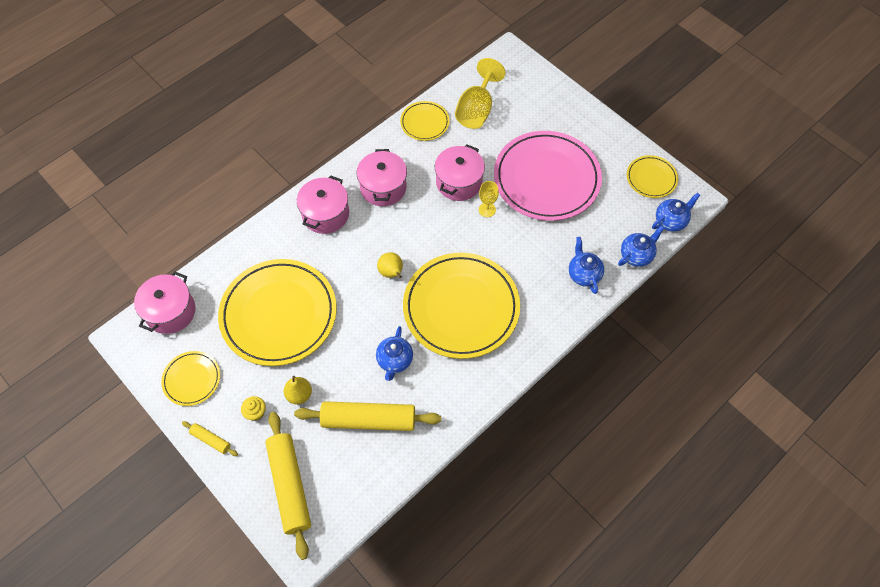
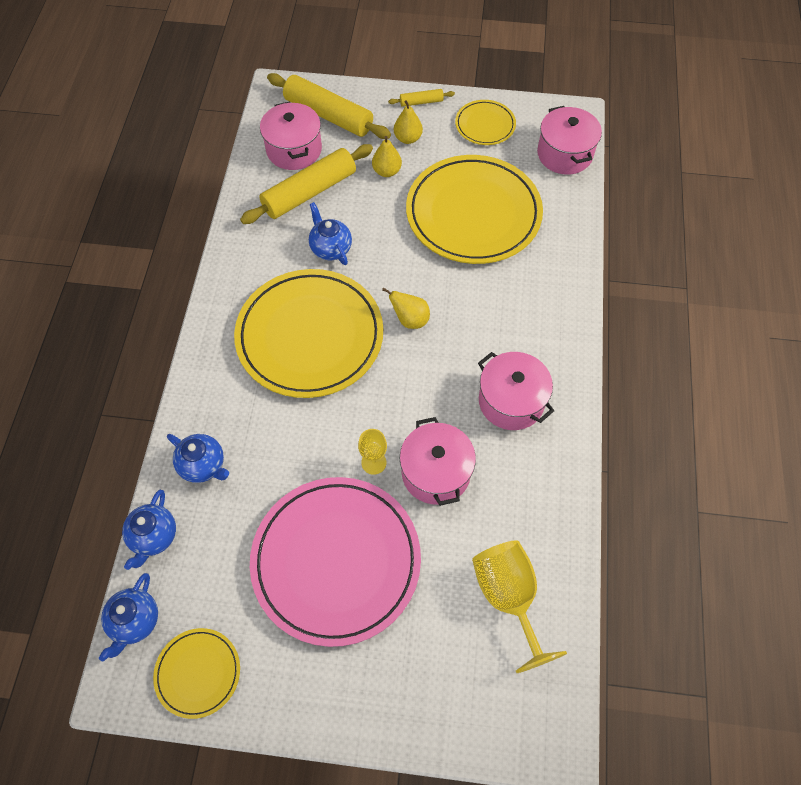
camera: 140 degrees right, 0 degrees up
yellow cupcake [241,396,266,421] -> yellow pear [394,100,423,144]
pink pot [297,175,349,234] -> pink pot moved to [260,101,322,170]
yellow plate [400,101,450,141] -> none

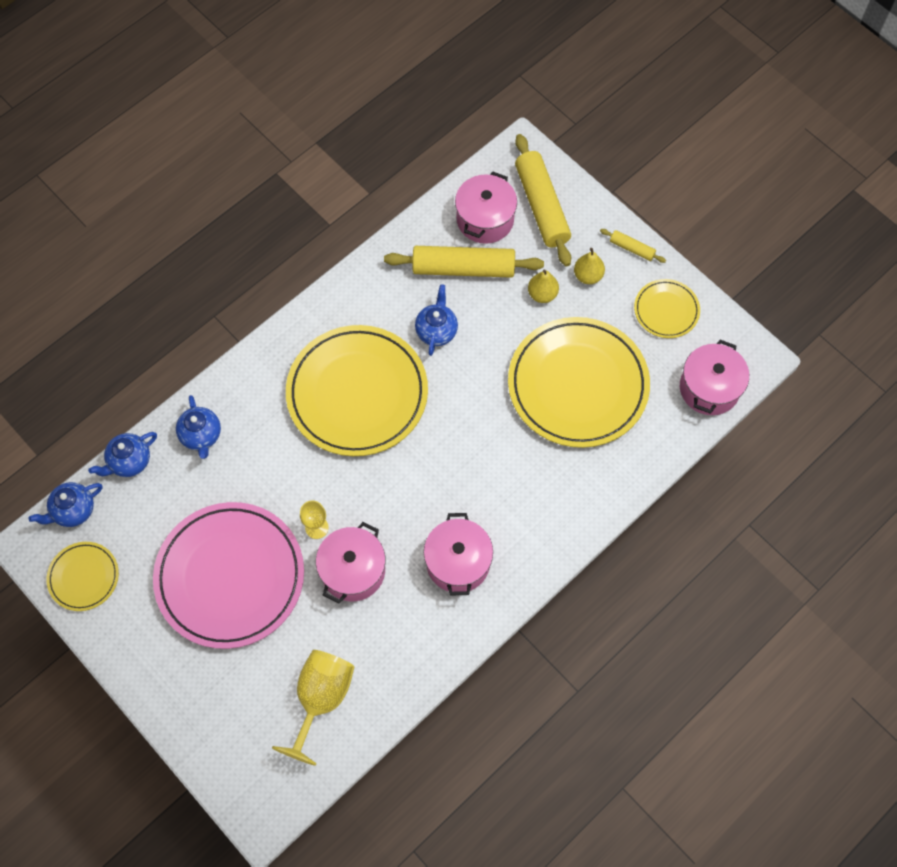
camera: 40 degrees right, 5 degrees up
yellow pear [382,288,430,329] -> none

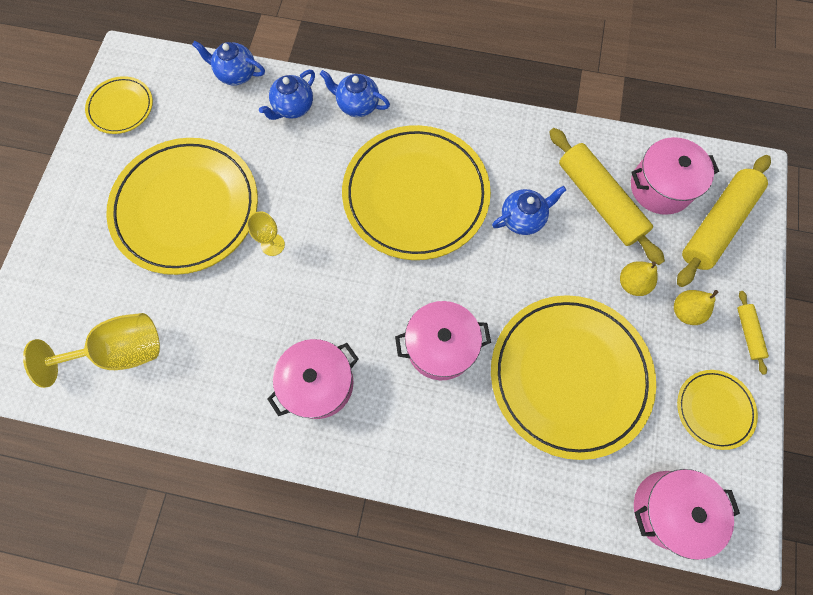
camera: 55 degrees right, 5 degrees up
blue teapot [28,482,102,527] -> blue teapot moved to [320,70,390,117]
pink plate [153,502,304,649] -> yellow plate [106,138,258,275]
pink pot [316,522,385,603] -> pink pot moved to [395,301,491,380]

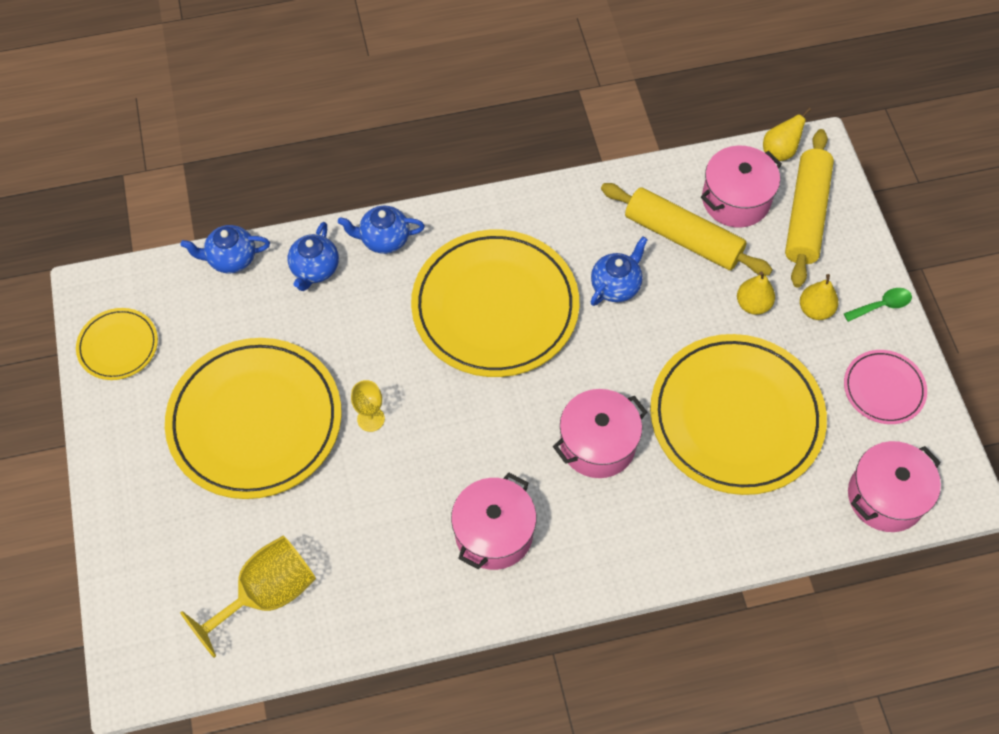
camera: 25 degrees left, 10 degrees down
yellow plate [677,370,758,450] -> pink plate [844,350,927,424]
yellow rolling pin [737,291,769,375] -> green spoon [844,288,912,322]
none -> yellow pear [763,108,811,161]

